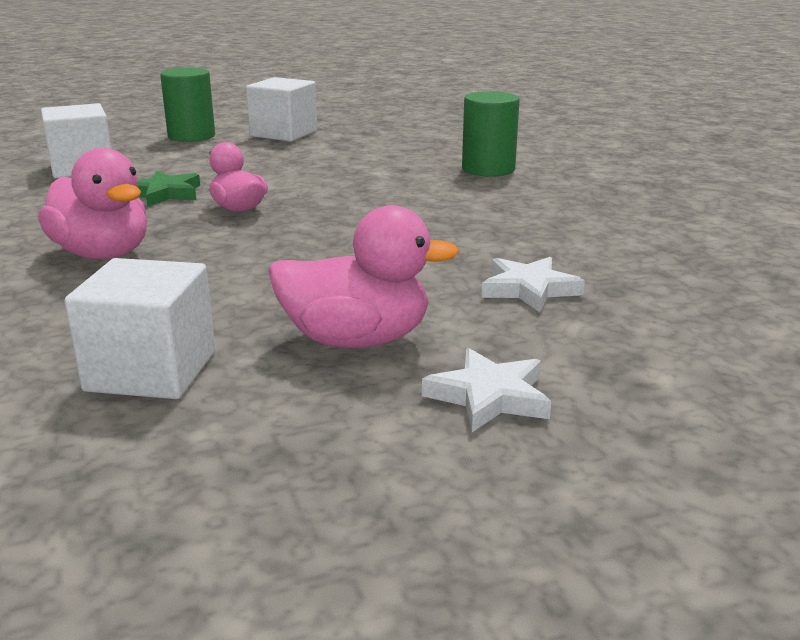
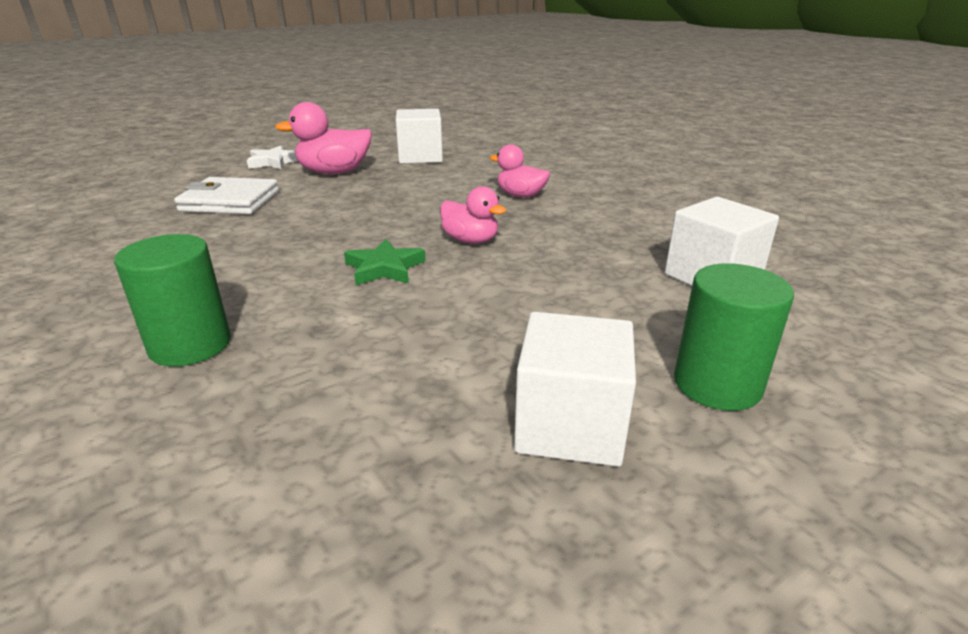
camera: 165 degrees right, 5 degrees up
pink duck [38,148,147,259] -> pink duck [490,144,550,198], size x0.65
green star [137,171,200,207] -> green star moved to [344,239,426,285]
white star [481,257,585,312] -> white wallet [174,177,279,214]

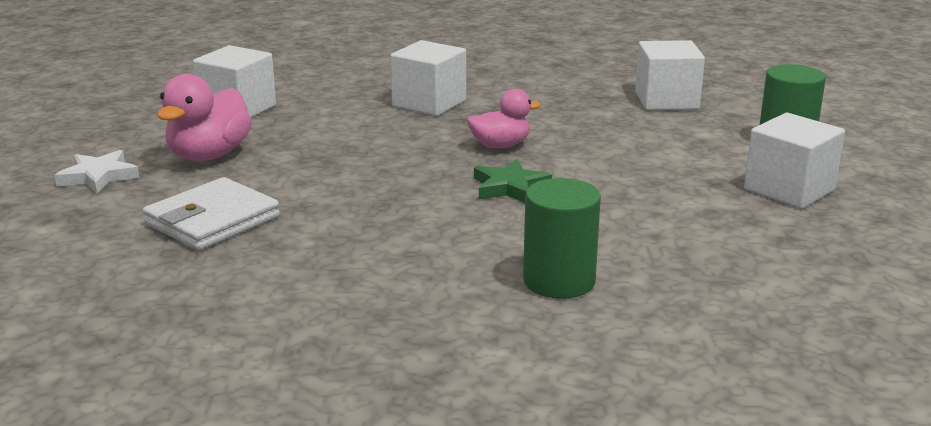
camera: 55 degrees left, 5 degrees down
pink duck [490,144,550,198] -> white cube [390,40,466,116]

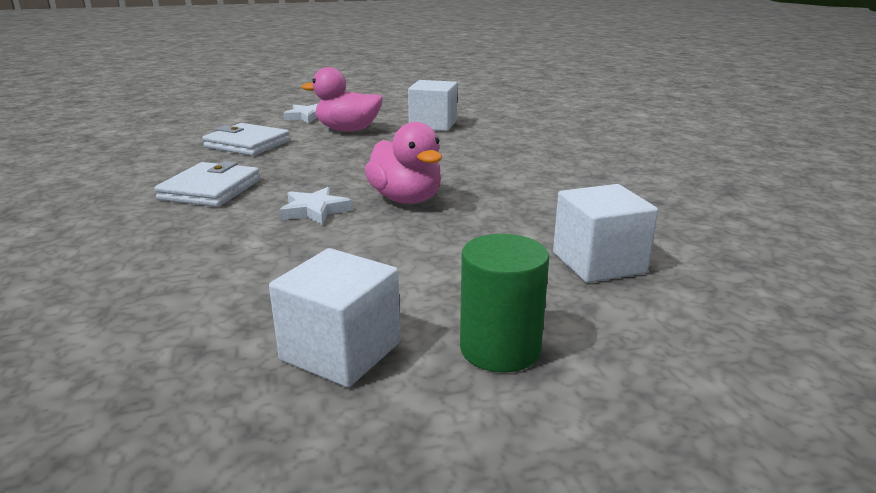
camera: 75 degrees right, 0 degrees up
white cube [390,40,466,116] -> none
pink duck [467,89,541,149] -> pink duck [365,122,442,204], size x1.54
green star [474,159,552,203] -> white star [280,187,352,225]
green cylinder [523,178,601,299] -> none
none -> white wallet [154,161,260,207]

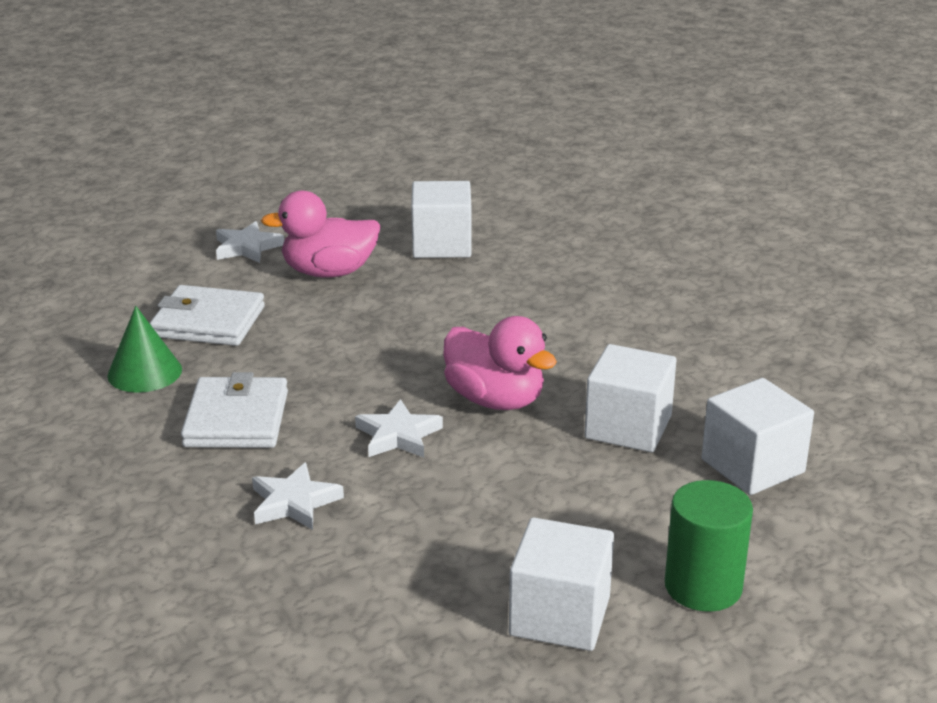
camera: 15 degrees left, 5 degrees up
none -> green cone [107,306,182,393]
none -> white star [252,462,344,530]
none -> white cube [584,344,676,452]

